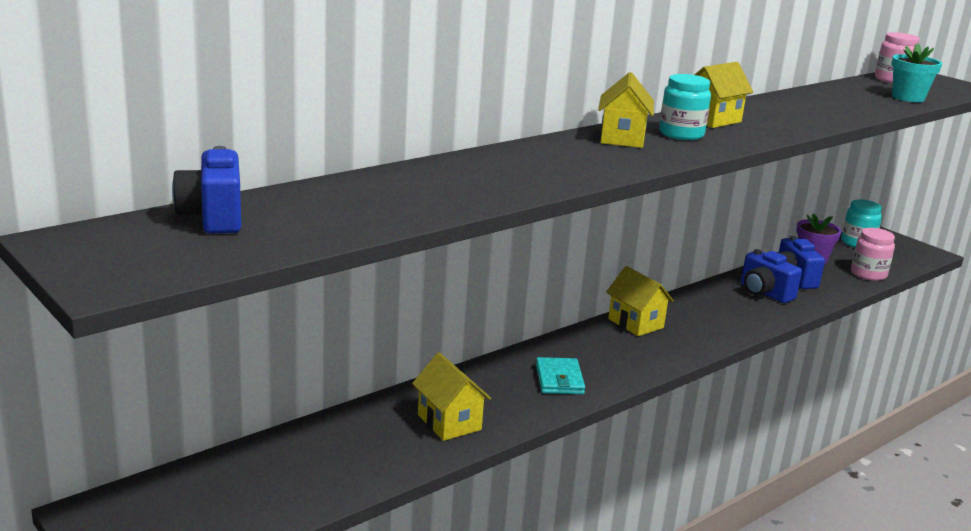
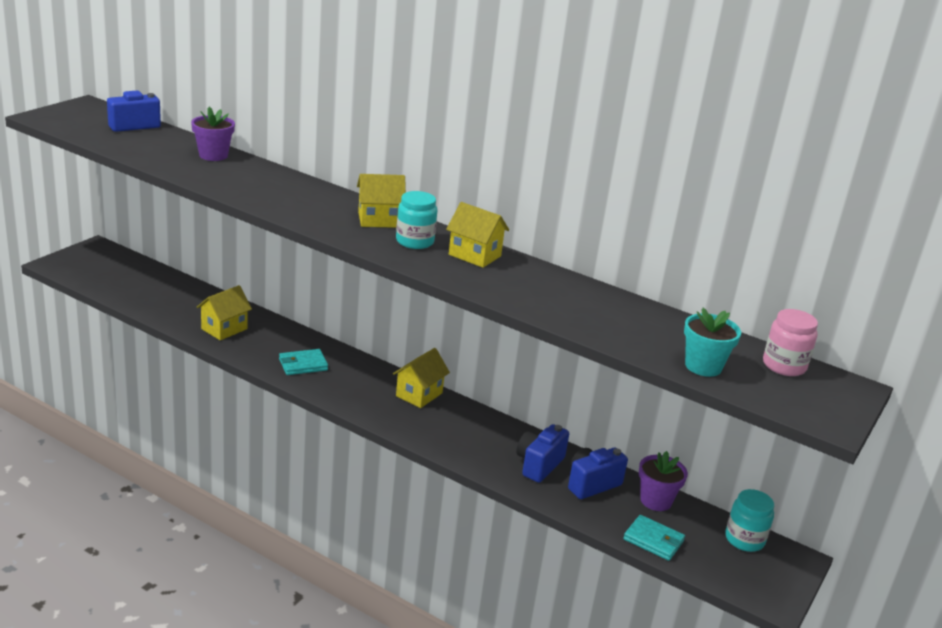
camera: 70 degrees right, 5 degrees up
pink jar [851,228,895,281] -> turquoise wallet [623,515,685,561]
none -> purple flower pot [191,107,235,161]

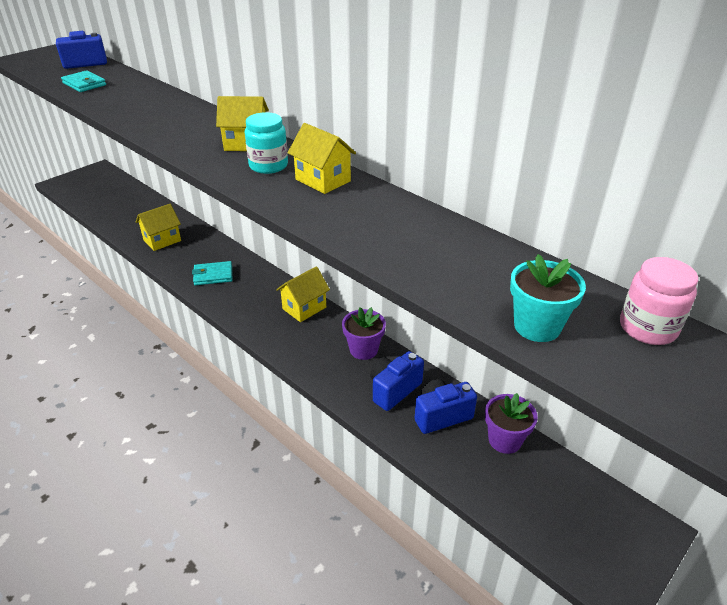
camera: 15 degrees right, 10 degrees up
purple flower pot [191,107,235,161] -> purple flower pot moved to [342,307,386,360]
turquoise wallet [623,515,685,561] -> turquoise wallet moved to [61,70,106,92]
turquoise jar [725,489,774,552] -> none

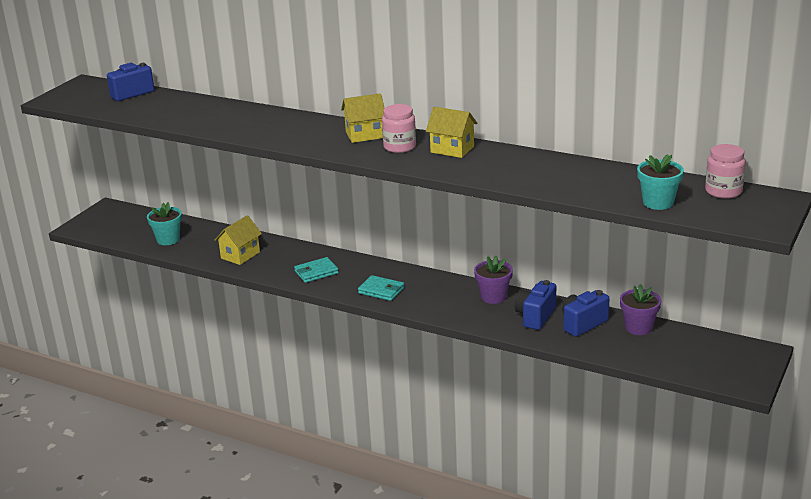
camera: 15 degrees left, 10 degrees down
turquoise wallet [61,70,106,92] -> turquoise wallet moved to [358,275,404,301]
turquoise jar [245,112,288,174] -> pink jar [382,104,416,153]
yellow house [276,266,330,322] -> none
none -> turquoise flower pot [147,202,182,245]

